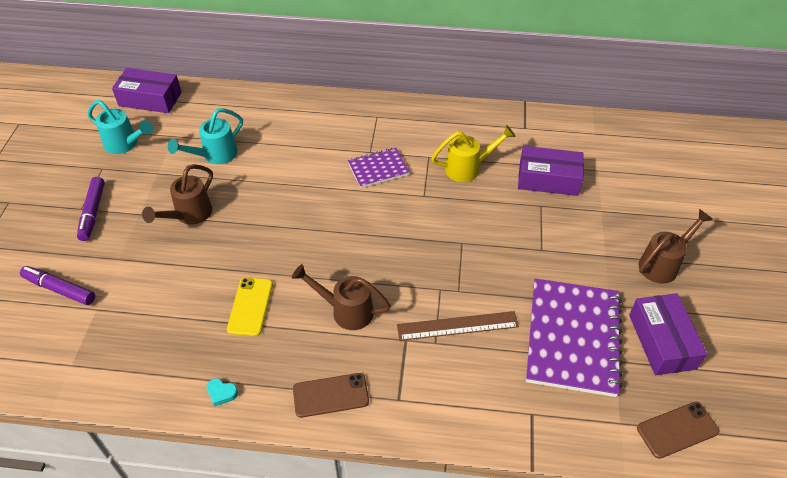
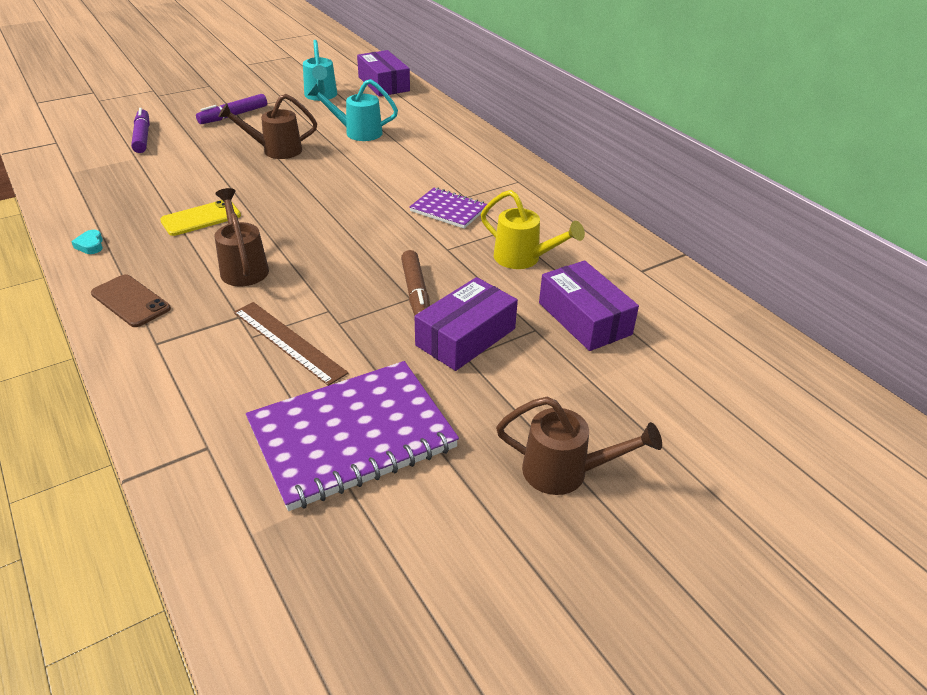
camera: 50 degrees right, 10 degrees down
purple box [629,293,707,375] -> purple box moved to [414,277,518,371]
brown phone [637,402,720,459] -> none
none -> brown marker [401,250,430,316]

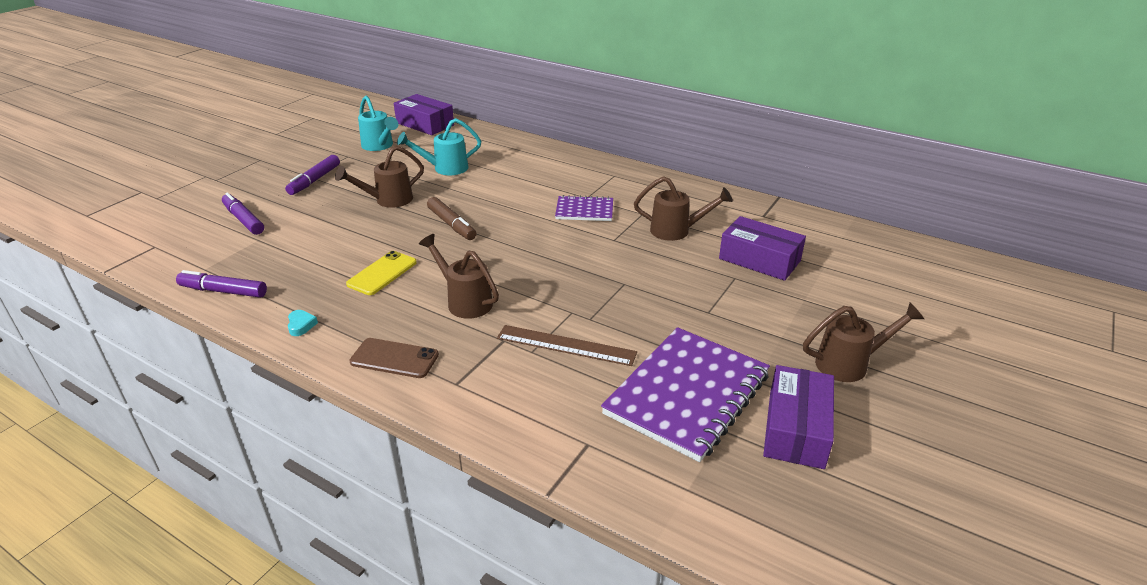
camera: 25 degrees left, 5 degrees down
turquoise heart [71,230,103,254] -> turquoise heart turned 150 degrees counterclockwise [288,310,318,336]
brown marker [401,250,430,316] -> brown marker moved to [427,197,477,240]
purple box [414,277,518,371] -> purple box moved to [763,365,834,469]
yellow watering can [481,190,585,269] -> brown watering can [634,176,733,241]
none -> purple marker [176,270,267,298]

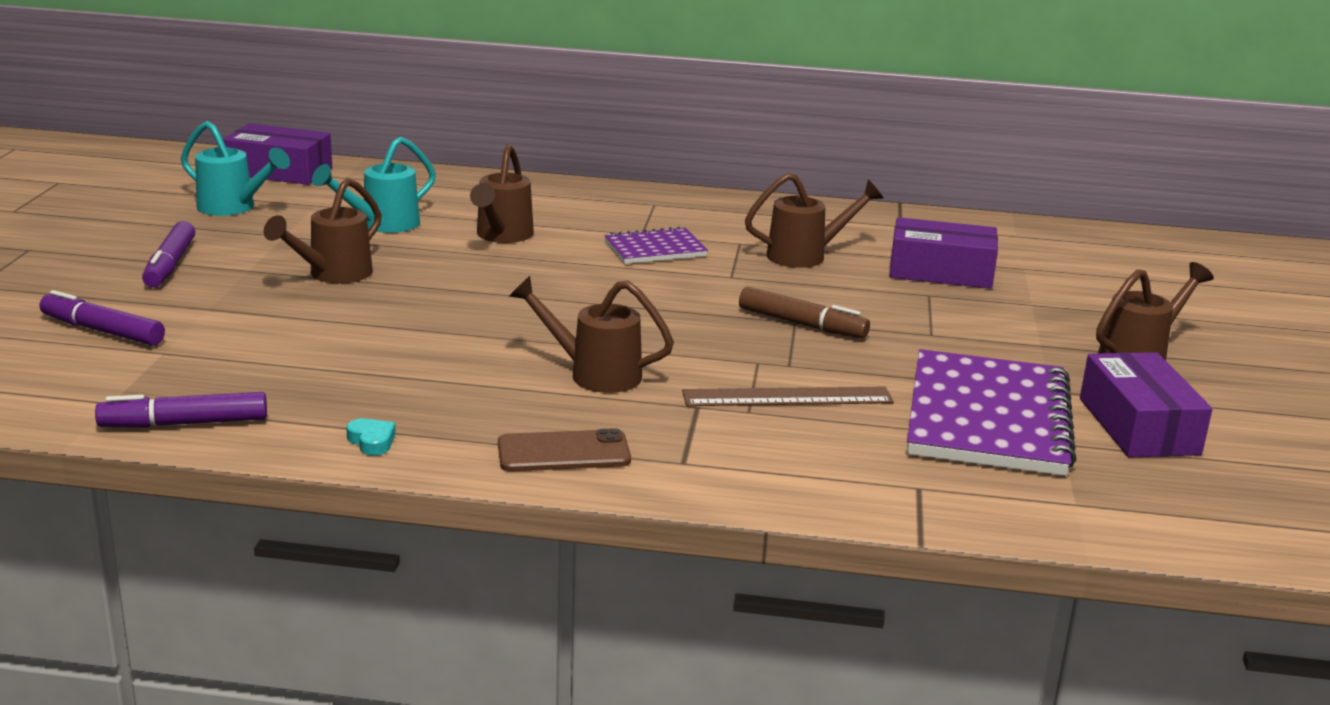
camera: 25 degrees left, 10 degrees down
yellow phone [346,251,417,295] -> none
brown marker [427,197,477,240] -> brown marker moved to [739,287,870,339]
none -> brown watering can [470,144,534,243]

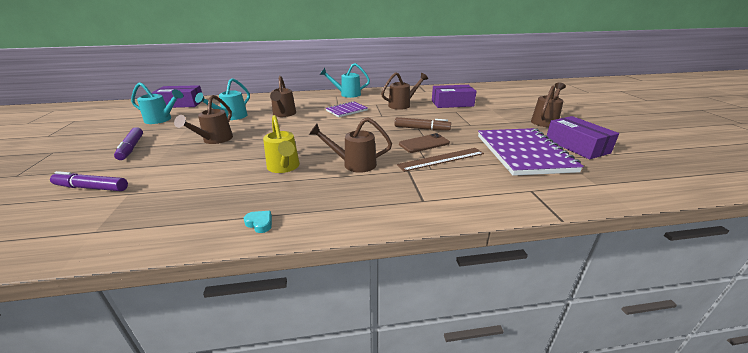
camera: 15 degrees left, 5 degrees up
purple marker [95,392,267,428] -> none
brown phone [498,428,631,472] -> brown phone moved to [399,133,450,153]
none -> yellow watering can [263,115,300,173]
none -> turquoise watering can [320,63,370,98]

